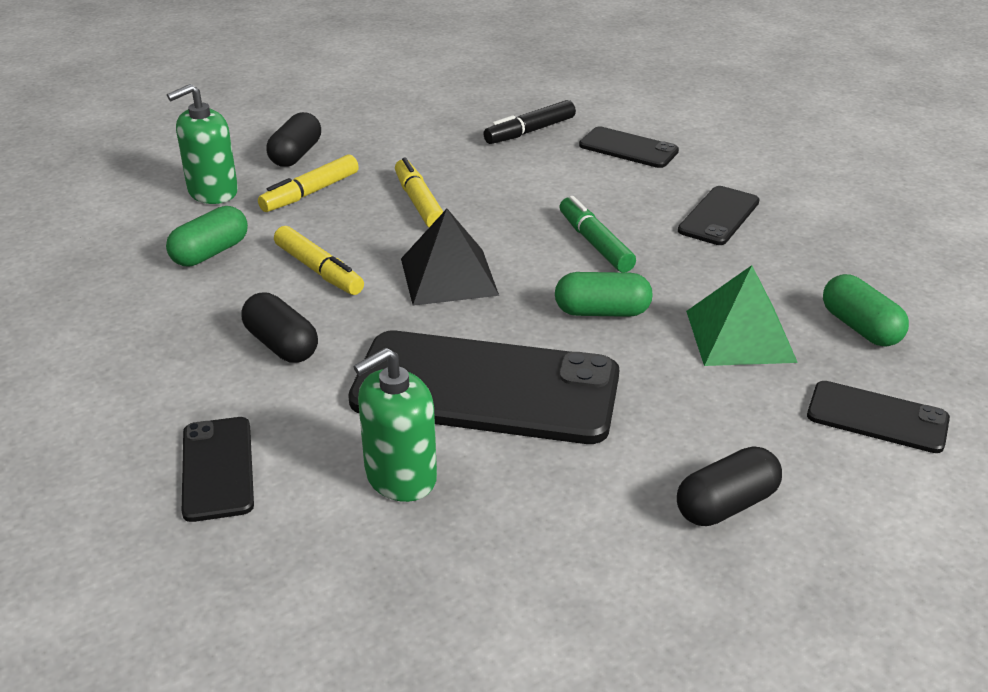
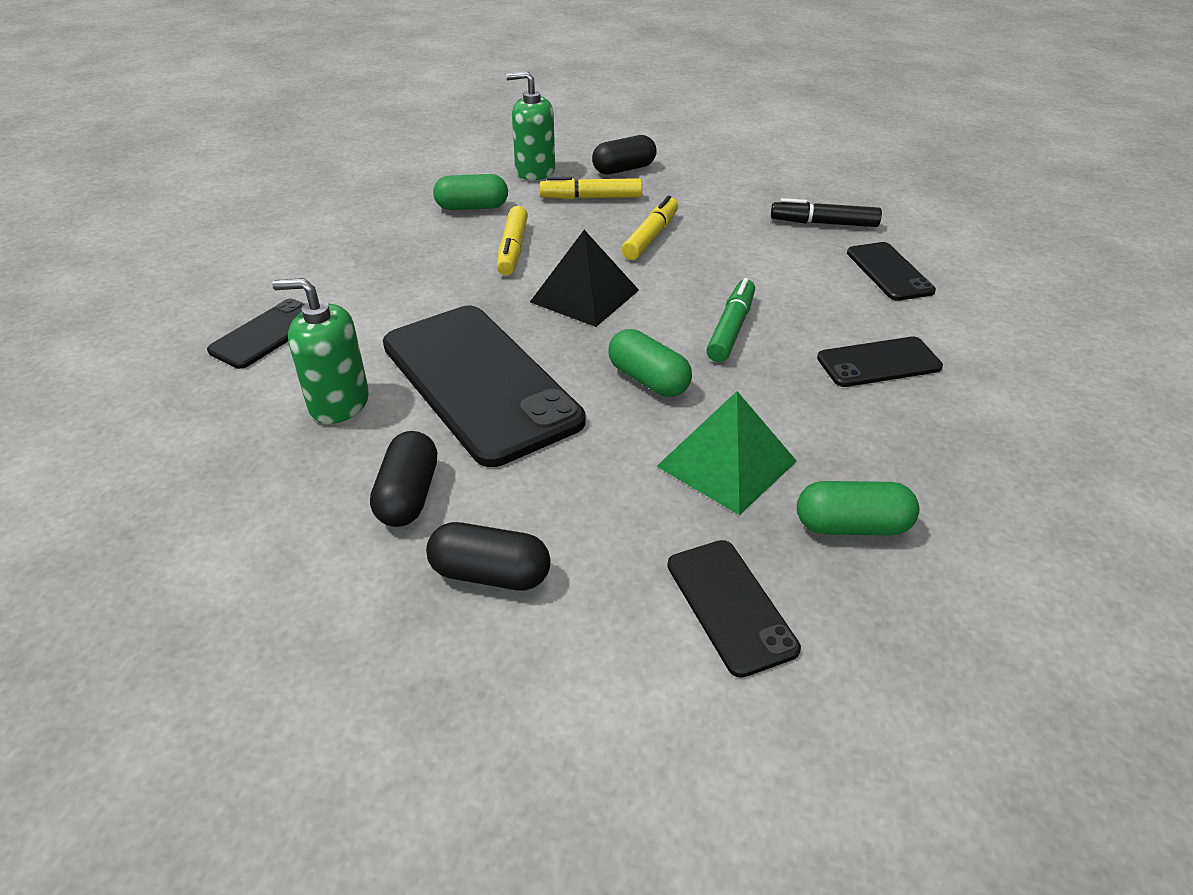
camera: 45 degrees right, 5 degrees up
black capsule [241,292,318,362] -> black capsule moved to [370,431,437,527]
green capsule [823,274,909,347] -> green capsule turned 75 degrees clockwise [797,481,919,535]

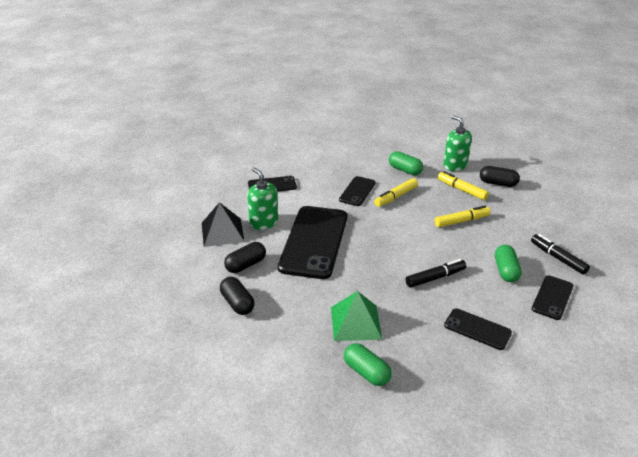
camera: 45 degrees right, 5 degrees down
black pyramid [530,230,639,327] -> black pyramid moved to [202,202,245,247]
green capsule [608,329,692,397] -> green capsule moved to [495,245,522,282]
black phone [667,540,801,678] -> black phone moved to [339,176,375,206]
green marker [706,278,755,362] -> black marker [406,259,466,288]

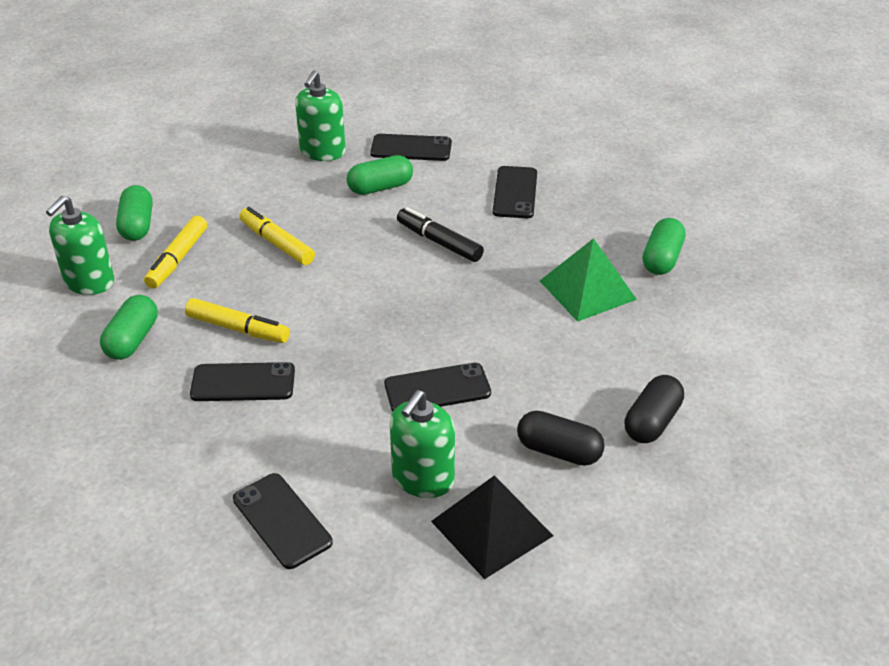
camera: 115 degrees left, 5 degrees up
black phone [278,206,347,279] -> black phone [384,362,491,411], size x0.50
black capsule [480,166,520,187] -> green capsule [116,185,153,241]
black marker [531,234,590,275] -> green soap dispenser [295,70,346,161]

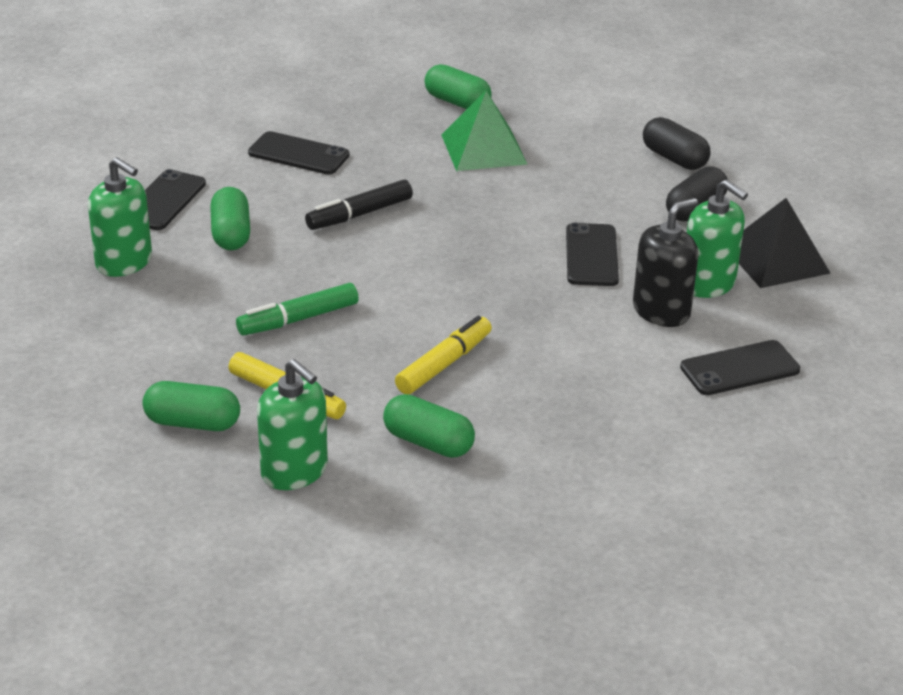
camera: 75 degrees left, 5 degrees down
black phone [190,362,295,401] -> none
yellow marker [239,207,315,265] -> green marker [236,283,359,335]
none -> black soap dispenser [633,198,698,327]

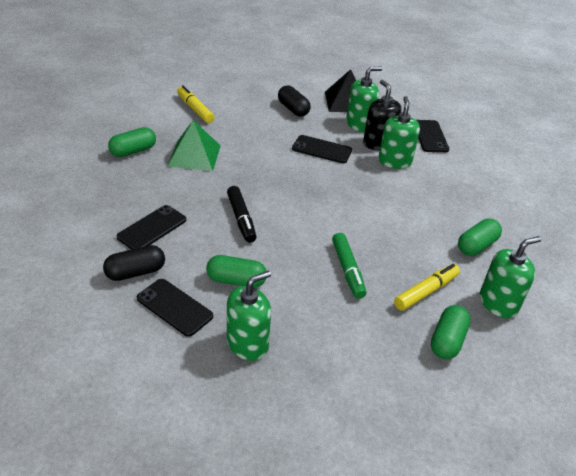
camera: 75 degrees left, 5 degrees up
yellow marker [395,316,492,394] -> yellow marker moved to [177,86,214,123]
black capsule [643,117,710,170] -> black capsule moved to [103,245,165,281]
none -> green soap dispenser [378,96,420,169]

